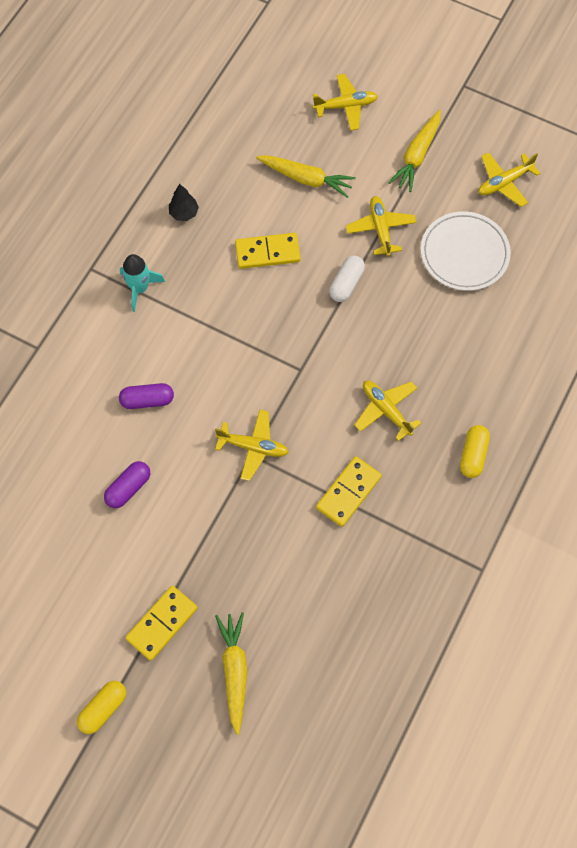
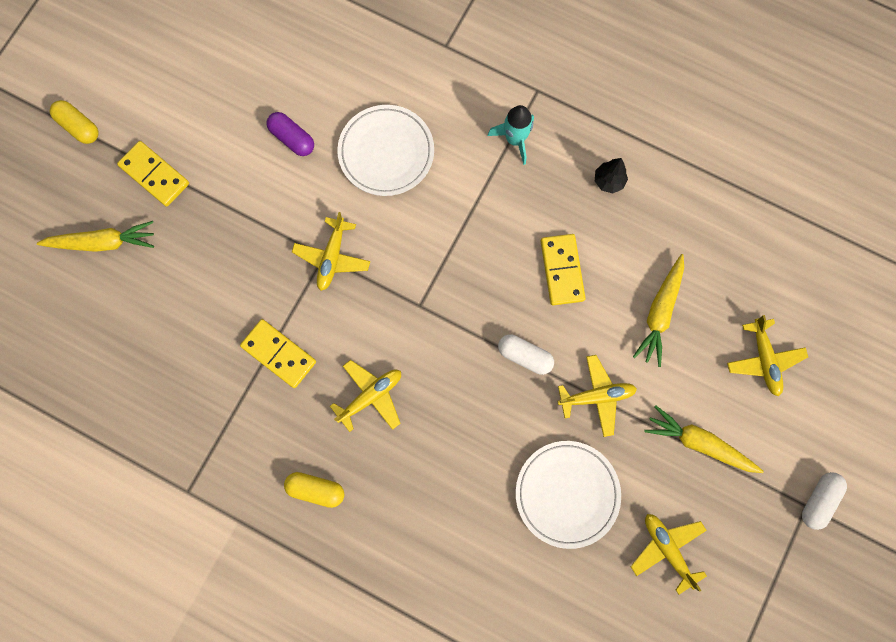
camera: 90 degrees right, 10 degrees up
purple capsule [119,383,174,409] -> white plate [337,105,434,196]
none -> white capsule [802,472,847,530]

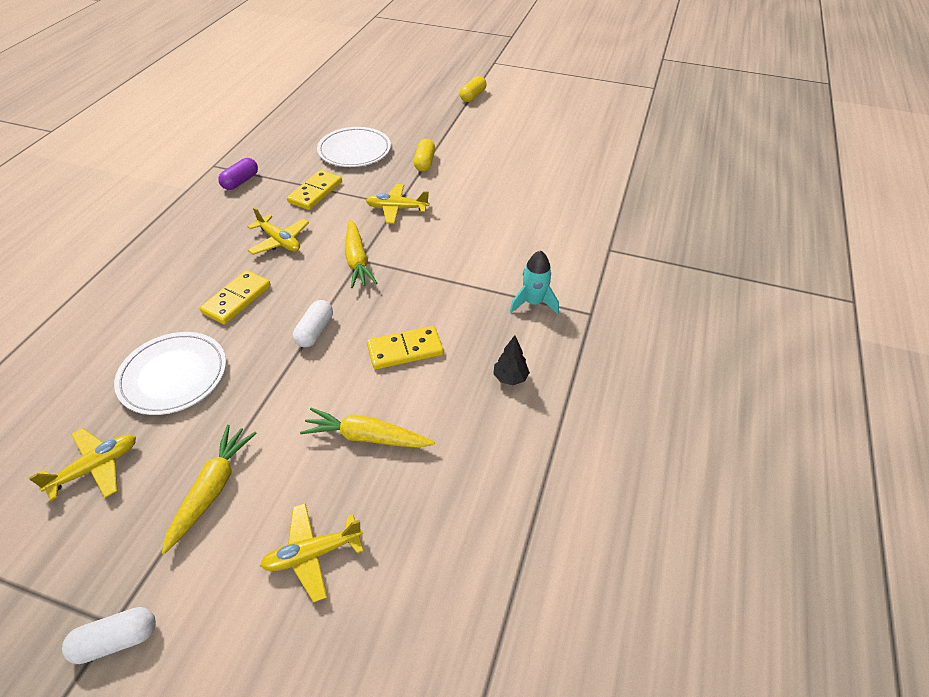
camera: 80 degrees right, 30 degrees down
yellow carrot [37,221,154,252] -> yellow carrot moved to [345,220,377,288]
yellow domino [117,141,189,207] -> yellow domino moved to [199,270,271,325]
purple capsule [267,112,314,156] -> purple capsule moved to [218,158,258,190]
yellow capsule [284,472,344,508] -> yellow capsule moved to [414,139,435,171]
white plate [337,105,434,196] -> white plate moved to [317,127,391,167]
yellow plane [557,355,637,437] -> none
white capsule [802,472,847,530] -> white capsule turned 45 degrees counterclockwise [62,607,156,664]

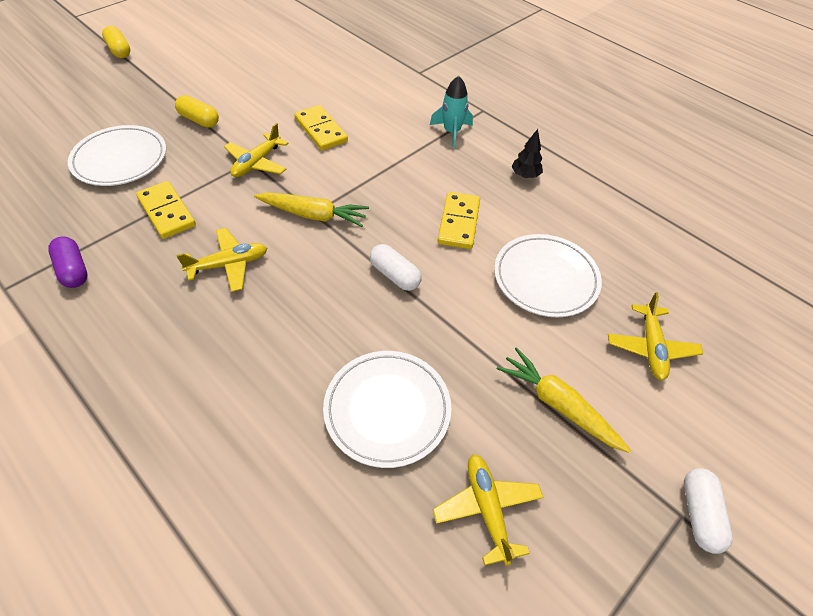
camera: 65 degrees left, 5 degrees up
yellow domino [199,270,271,325] -> yellow domino moved to [294,105,348,150]
yellow carrot [300,408,435,448] -> white plate [494,234,602,318]

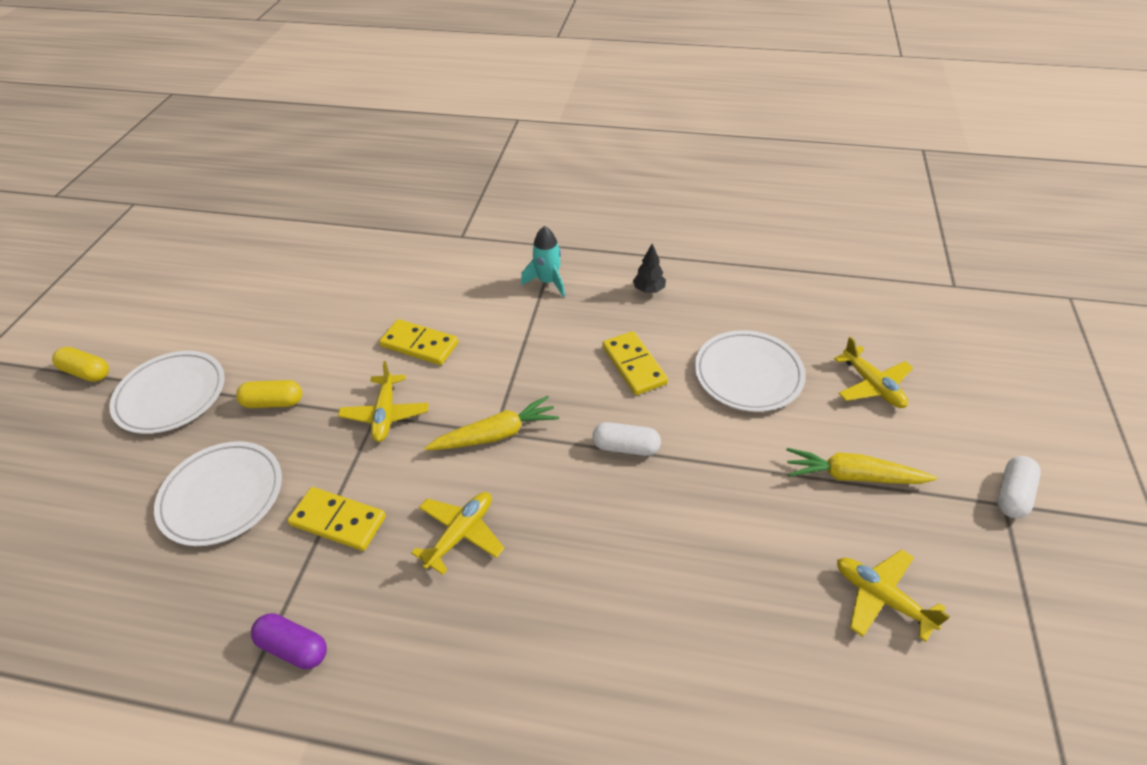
camera: 30 degrees left, 5 degrees down
white plate [323,351,452,468] -> white plate moved to [109,351,224,434]
white capsule [684,468,733,554] -> white capsule turned 60 degrees clockwise [997,456,1041,518]

